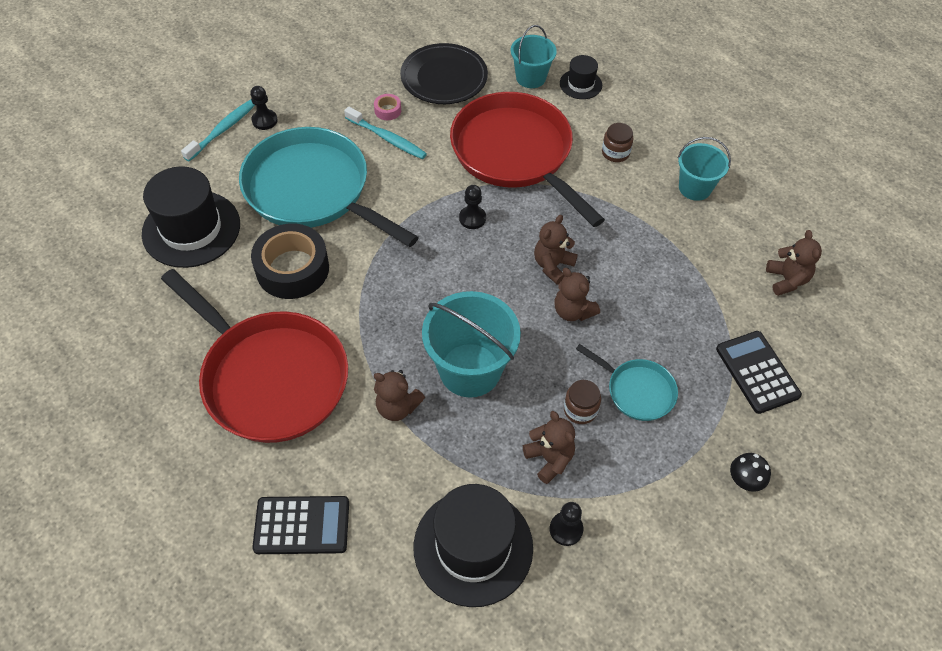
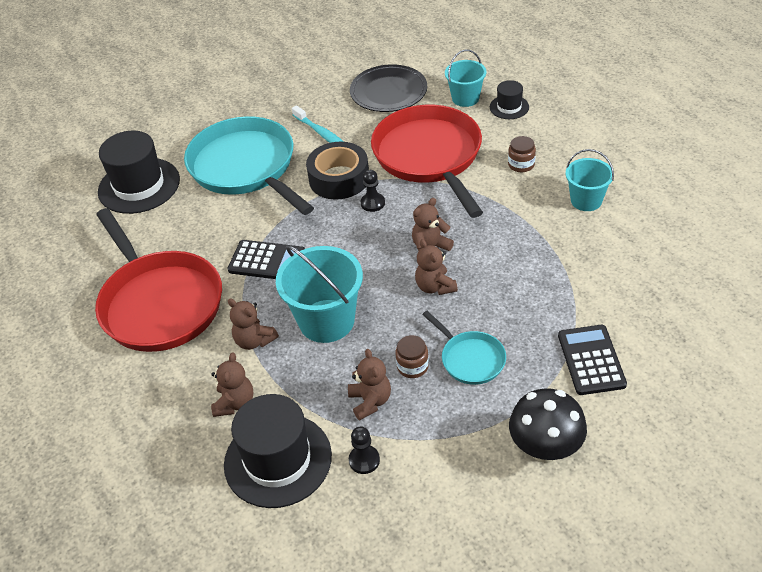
camera: 20 degrees right, 10 degrees down
turquoise toothbrush [181,99,255,161] -> none
black pawn [250,86,278,130] -> none
black tape [251,223,329,299] -> black tape moved to [306,142,369,200]
black calculator [252,496,349,554] -> black calculator moved to [227,240,305,279]
pink tape [374,94,401,120] -> none
black mushroom [730,453,771,492] -> black mushroom [509,388,587,463], size x1.99
brown teddy bear [766,230,822,296] -> brown teddy bear moved to [211,353,253,417]

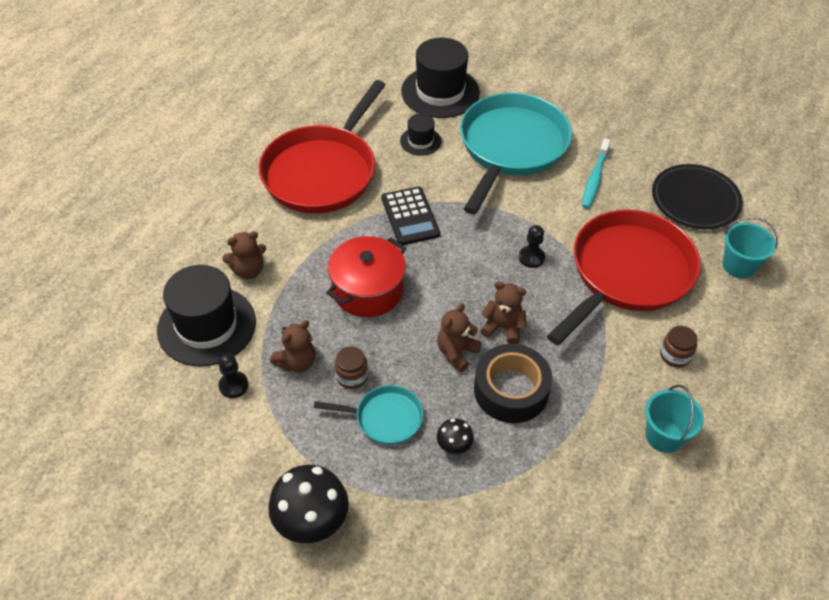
camera: 55 degrees right, 5 degrees up
brown teddy bear [228,298,279,350] -> none
turquoise bucket [276,245,363,343] -> red pot [326,236,406,317]
black tape [306,142,369,200] -> black tape moved to [474,344,552,423]
turquoise pan [422,311,506,385] -> turquoise pan turned 105 degrees counterclockwise [314,385,424,445]
black hat [490,80,529,119] -> black hat moved to [400,114,441,156]
black calculator [558,325,627,395] -> none
none -> black mushroom [437,418,474,454]

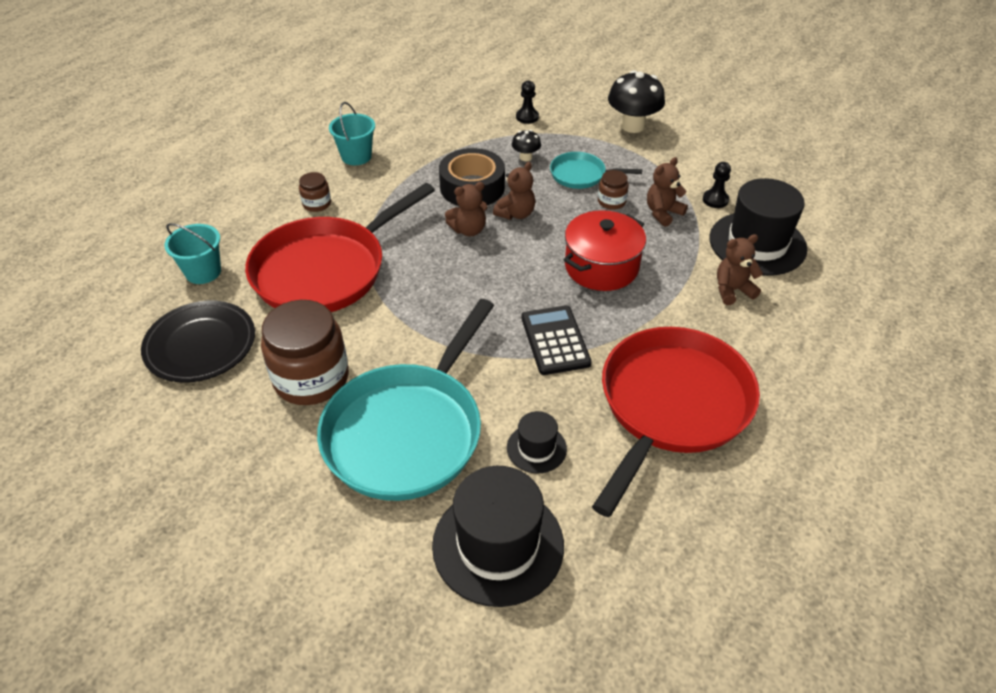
camera: 175 degrees left, 5 degrees down
brown teddy bear [480,281,526,344] -> brown teddy bear turned 45 degrees counterclockwise [445,182,487,237]
black pawn [519,225,545,268] -> black pawn moved to [516,80,539,124]
turquoise toothbrush [582,138,610,209] -> brown jar [261,300,349,405]

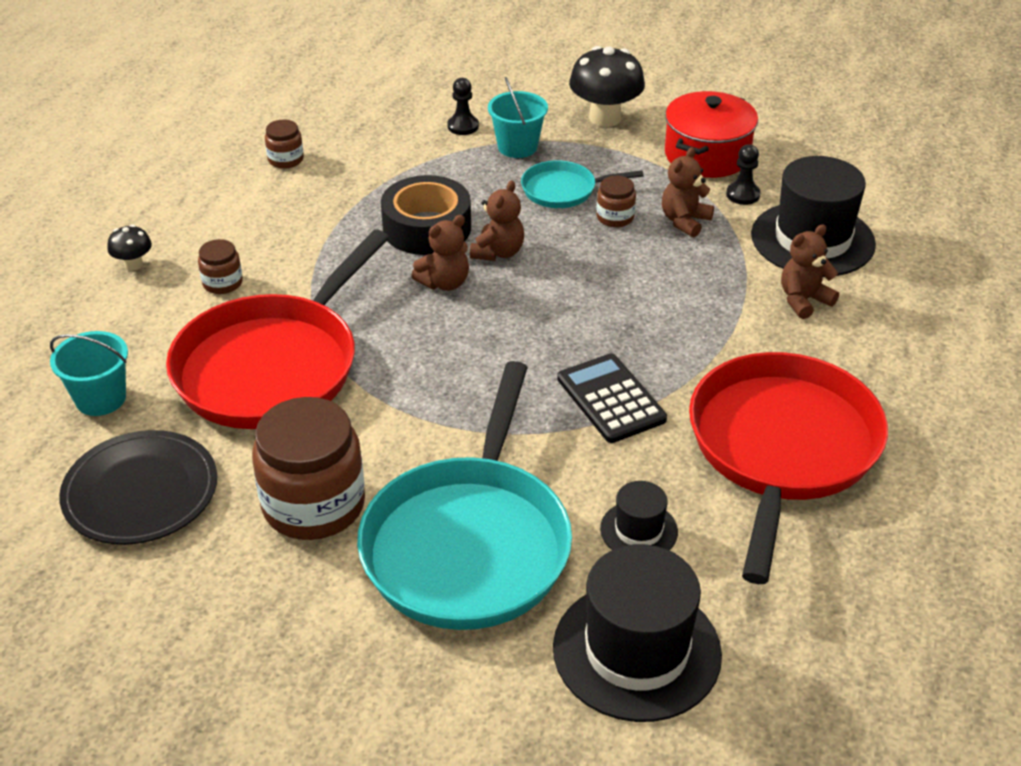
camera: 15 degrees left, 5 degrees down
turquoise bucket [329,102,375,165] -> turquoise bucket moved to [488,77,548,158]
black mushroom [512,130,541,161] -> black mushroom moved to [107,225,152,271]
red pot [564,210,646,291] -> red pot moved to [665,91,758,178]
none -> brown jar [265,119,304,169]

